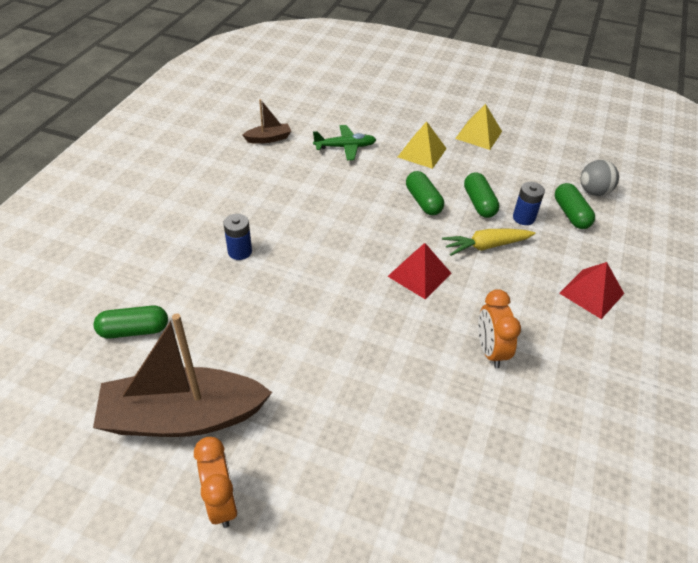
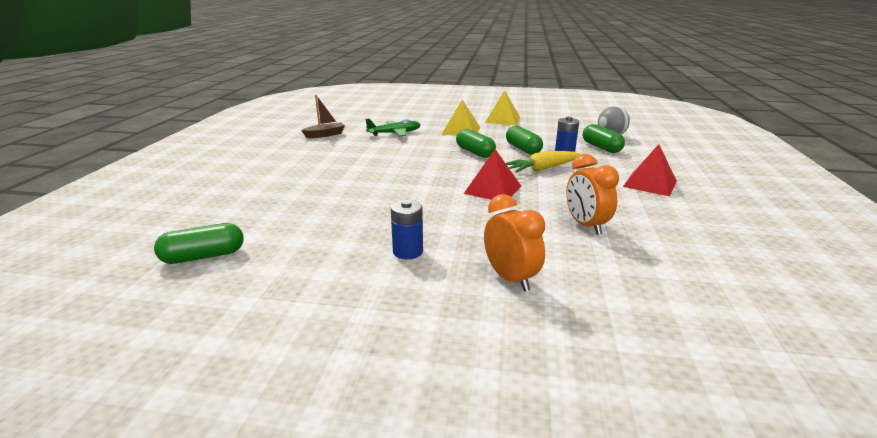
camera: 10 degrees left, 20 degrees down
brown boat [93,313,272,437] -> none
orange clock [194,437,238,528] -> orange clock moved to [484,194,545,292]
blue battery [223,214,252,260] -> blue battery moved to [391,200,423,259]

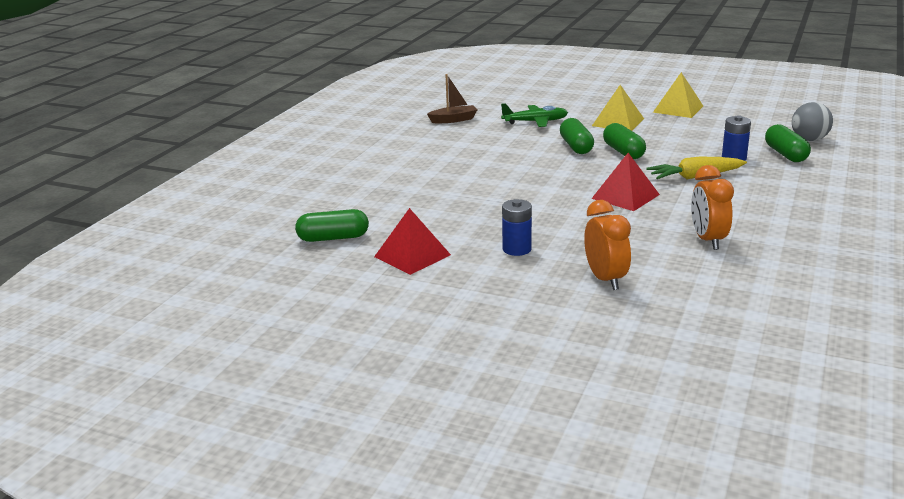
camera: 15 degrees right, 0 degrees up
green capsule [506,126,543,155] -> green capsule moved to [560,118,594,154]
red pyramid [623,144,677,196] -> red pyramid moved to [374,208,451,275]

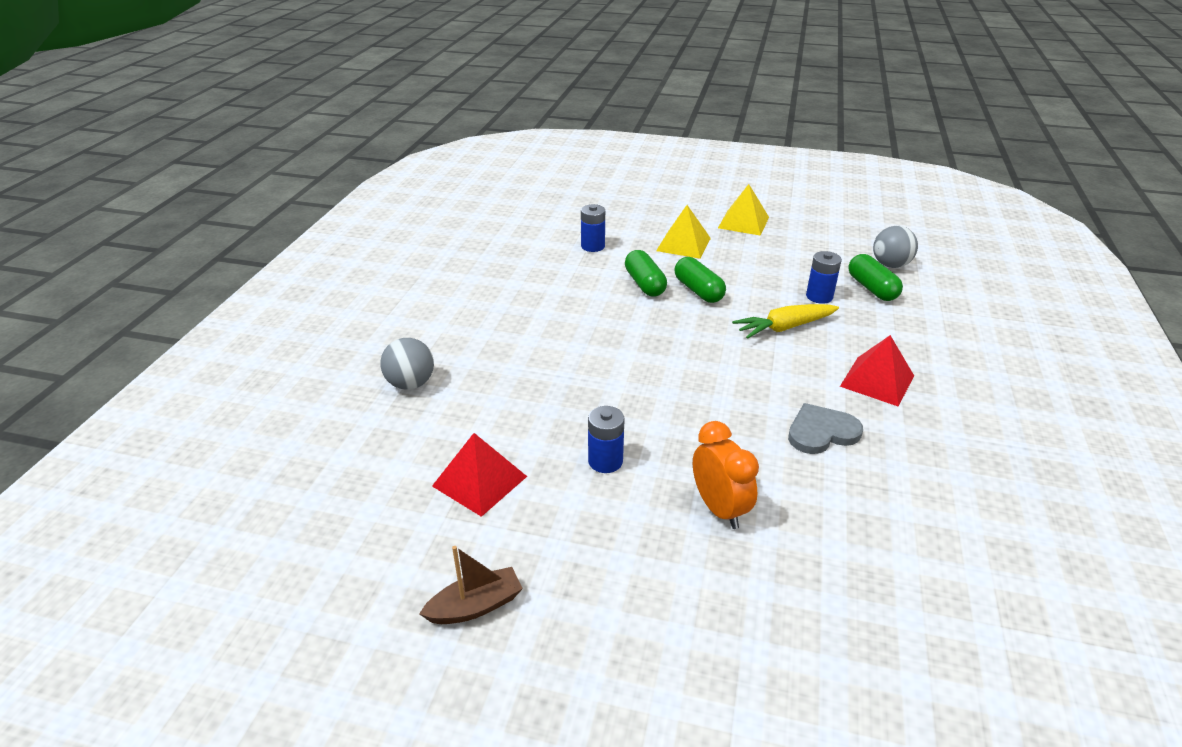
camera: 10 degrees left, 10 degrees up
green capsule [295,209,369,242] -> none
brown boat [427,74,477,123] -> brown boat moved to [419,546,523,624]
green plane [501,103,568,127] -> blue battery [581,204,605,252]
red pyramid [591,153,660,211] -> red pyramid moved to [840,335,914,407]
orange clock [691,165,734,250] -> grey heart [788,403,863,454]
none -> grey ball [380,338,434,390]

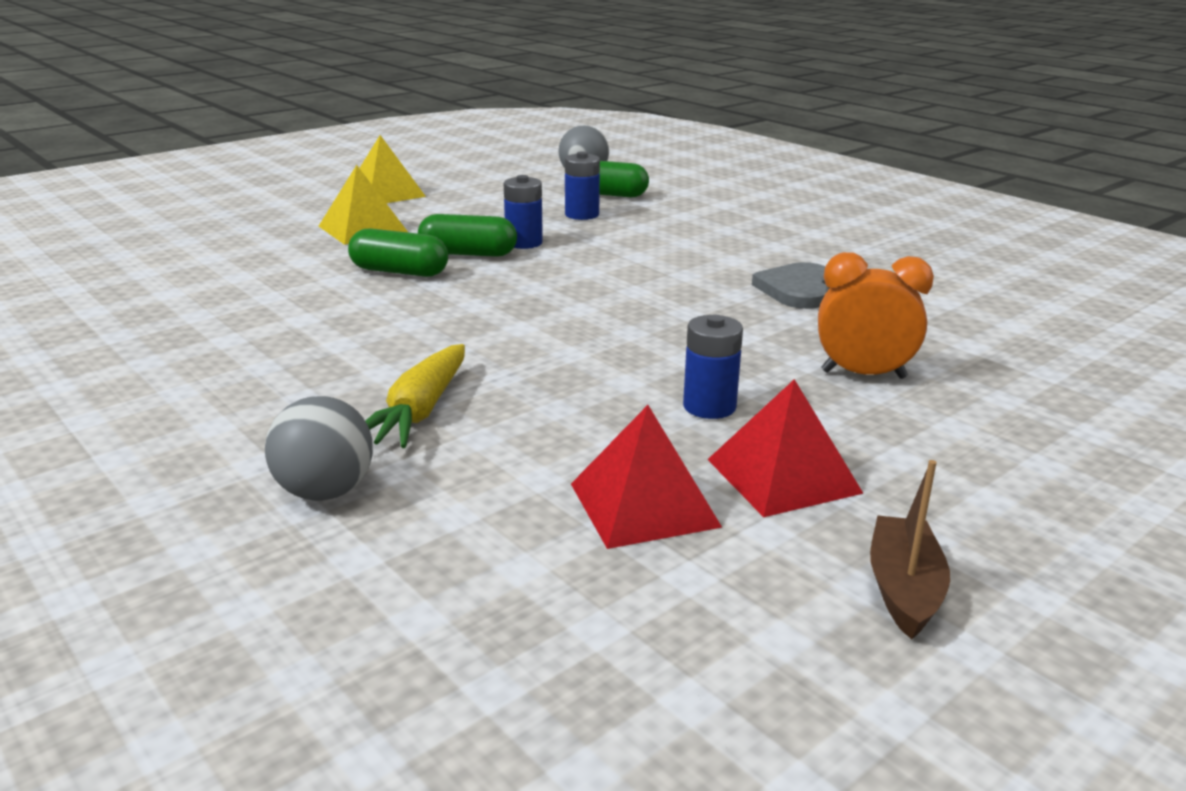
camera: 55 degrees left, 10 degrees down
blue battery [581,204,605,252] -> blue battery moved to [504,175,543,249]
yellow carrot [732,304,839,339] -> yellow carrot moved to [365,344,465,448]
red pyramid [840,335,914,407] -> red pyramid moved to [707,379,864,517]

